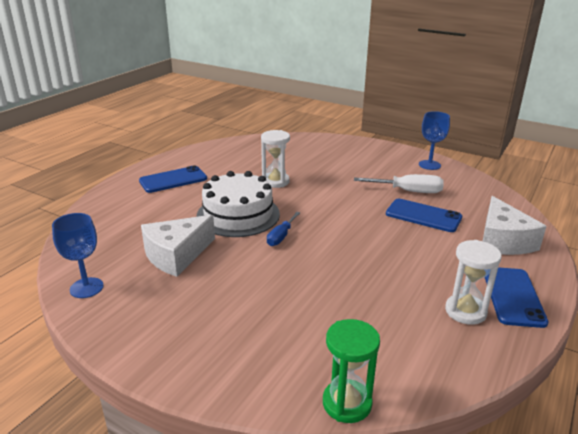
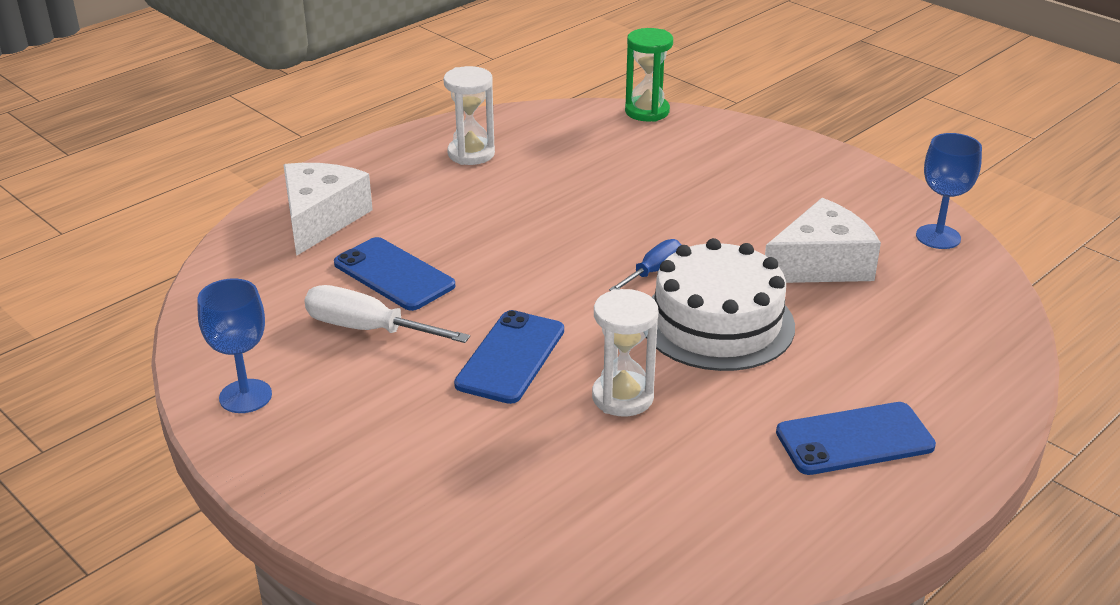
camera: 165 degrees left, 5 degrees up
blue phone [485,267,549,328] -> blue phone moved to [454,310,564,404]

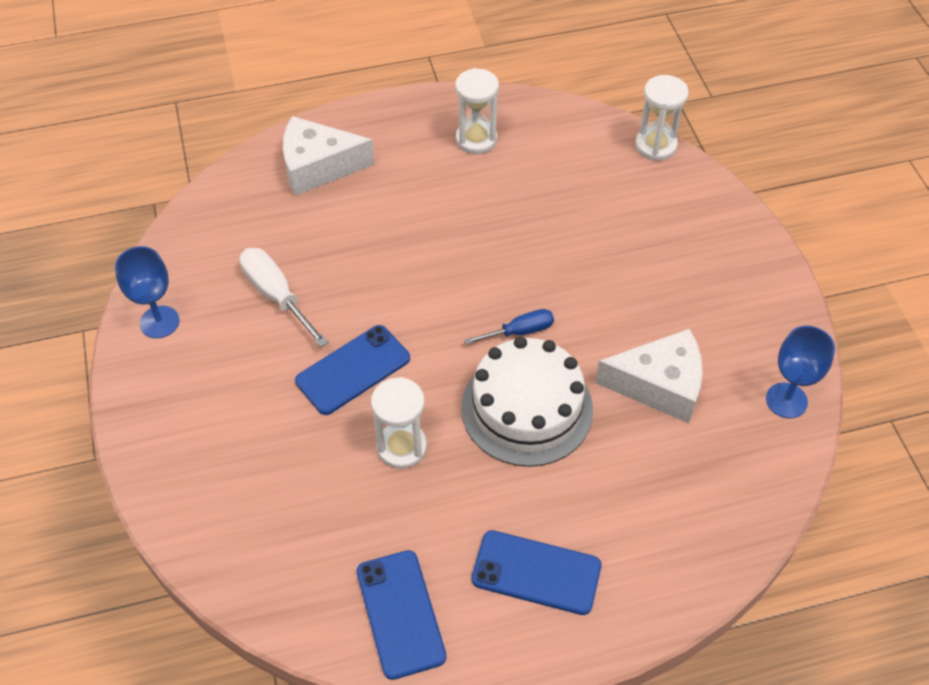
camera: 30 degrees right, 20 degrees up
white cheese [284,163,373,256] -> white cheese turned 135 degrees counterclockwise [283,116,375,196]
blue phone [334,237,455,311] -> blue phone moved to [357,550,446,680]
green hourglass [625,28,673,122] -> white hourglass [635,75,689,161]

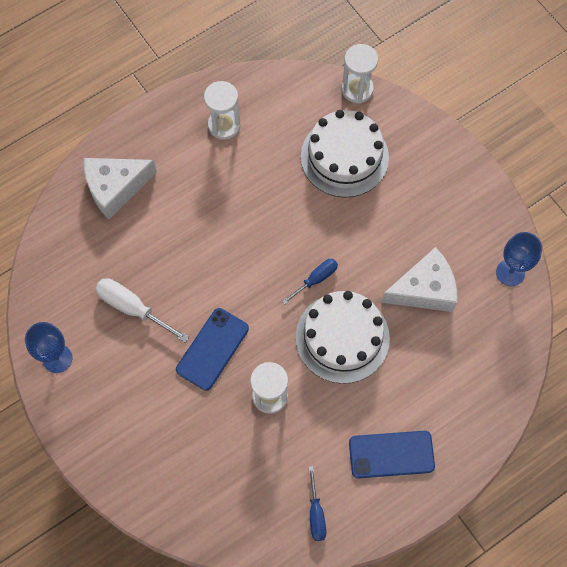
camera: 20 degrees left, 15 degrees up
blue phone [357,550,446,680] -> blue screwdriver [309,466,326,541]
none -> white cake [301,110,389,198]

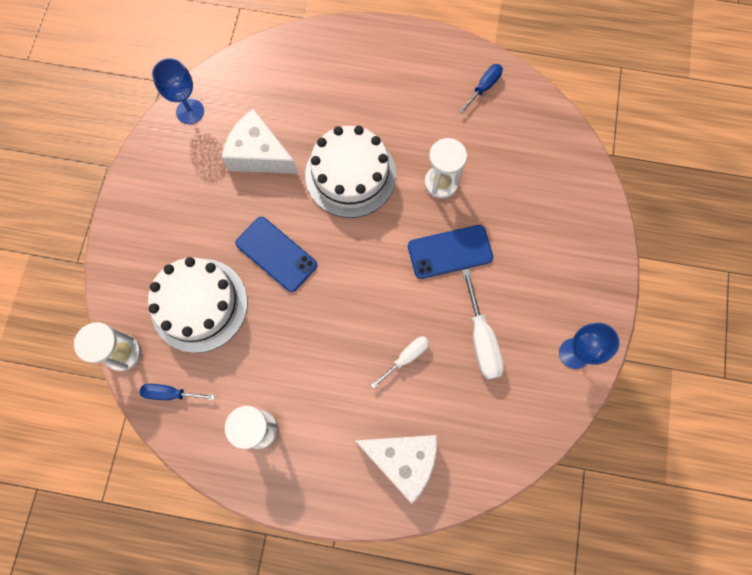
camera: 135 degrees left, 5 degrees up
blue screwdriver [282,259,338,304] -> blue screwdriver moved to [140,384,215,400]
blue phone [349,431,435,478] -> blue phone moved to [235,217,317,292]
none -> white screwdriver [370,336,430,389]

